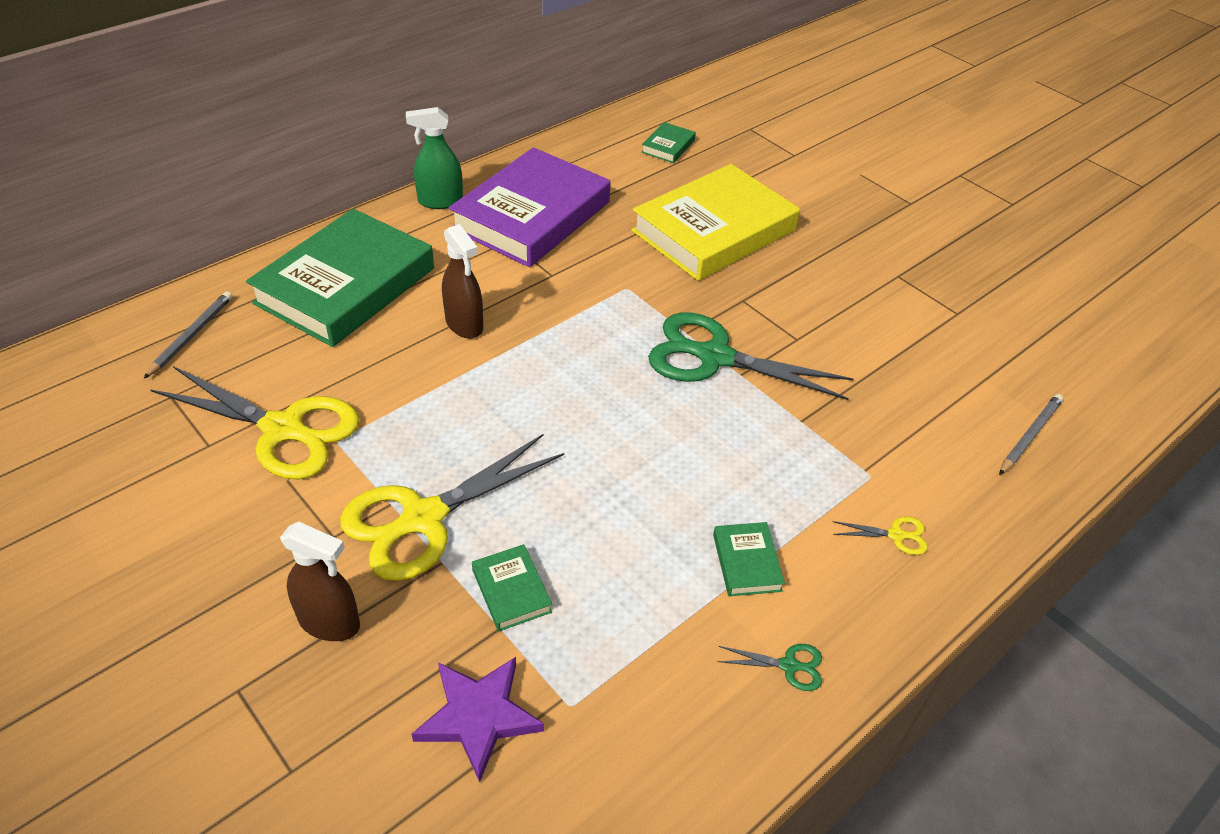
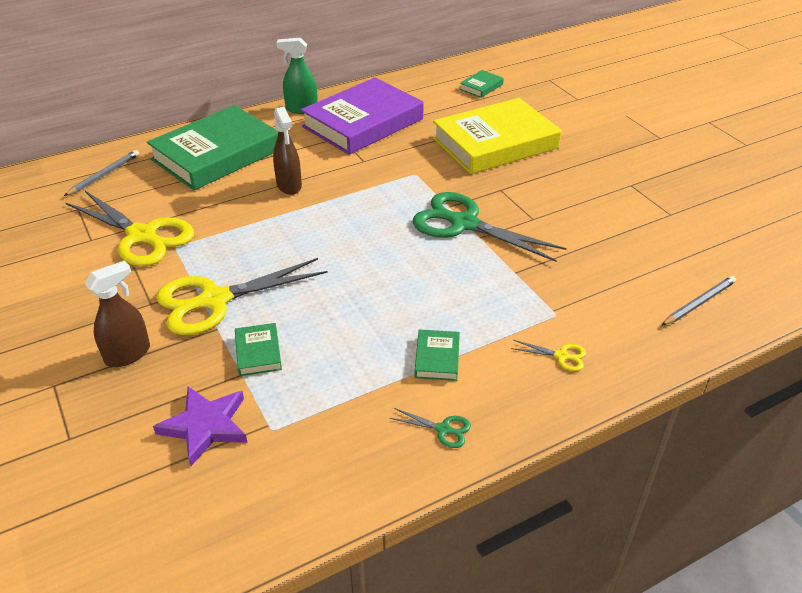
camera: 15 degrees right, 5 degrees down
brown spray bottle [280,522,360,641] -> brown spray bottle turned 75 degrees counterclockwise [85,261,150,367]

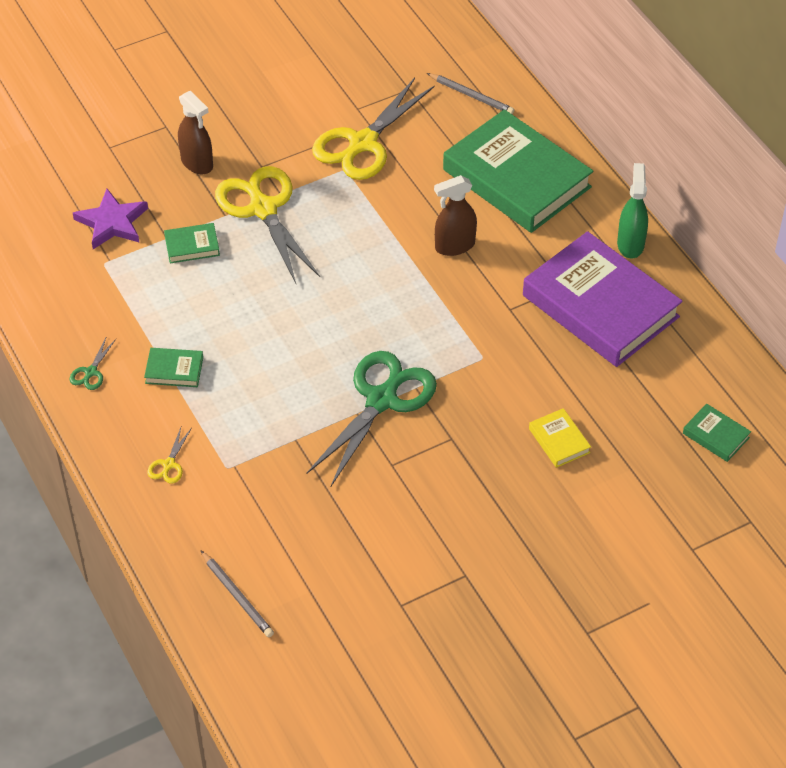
camera: 90 degrees right, 10 degrees up
yellow book [433,98,562,174] -> yellow book [529,408,591,468], size x0.40

